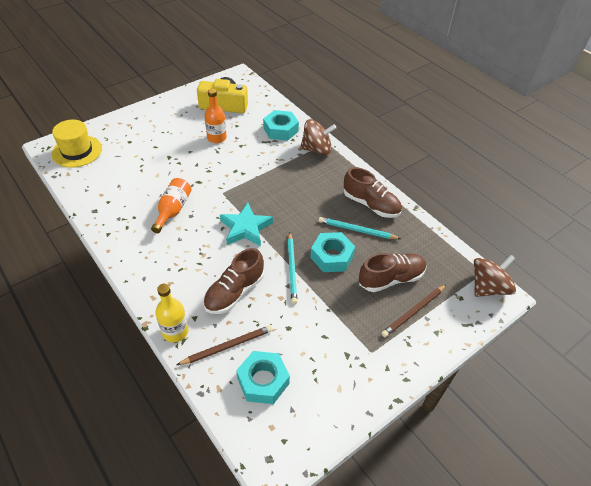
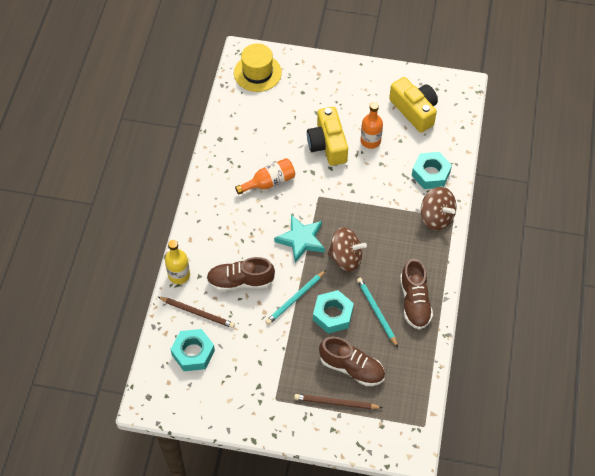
camera: 50 degrees right, 10 degrees up
brown spinning top [474,255,516,297] -> brown spinning top moved to [328,227,367,272]
none -> yellow camera [307,107,348,166]

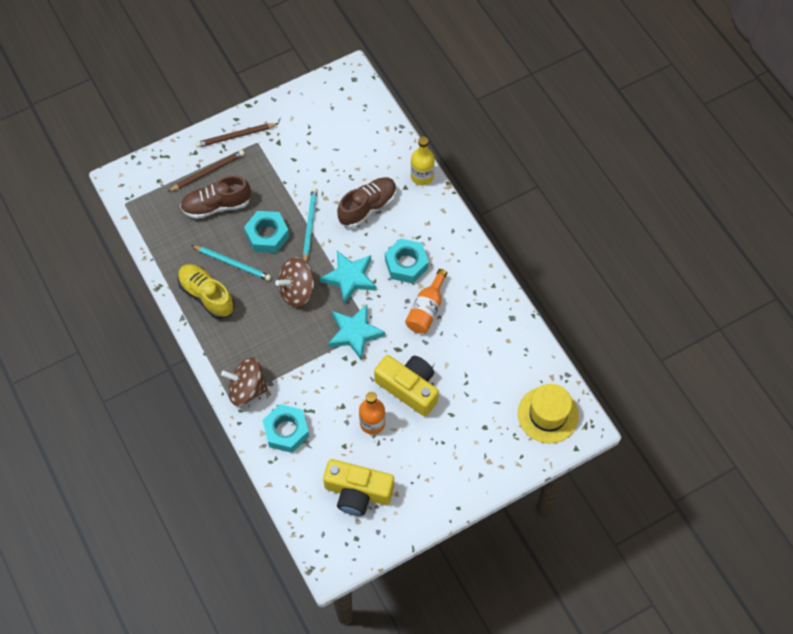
camera: 140 degrees right, 5 degrees up
brown pencil [158,297,235,328] -> brown pencil moved to [196,123,279,147]
turquoise nut [170,329,215,371] -> turquoise nut moved to [385,238,429,283]
brown shoe [400,259,433,330] -> yellow shoe [178,264,235,319]
none -> turquoise star [328,305,385,361]

